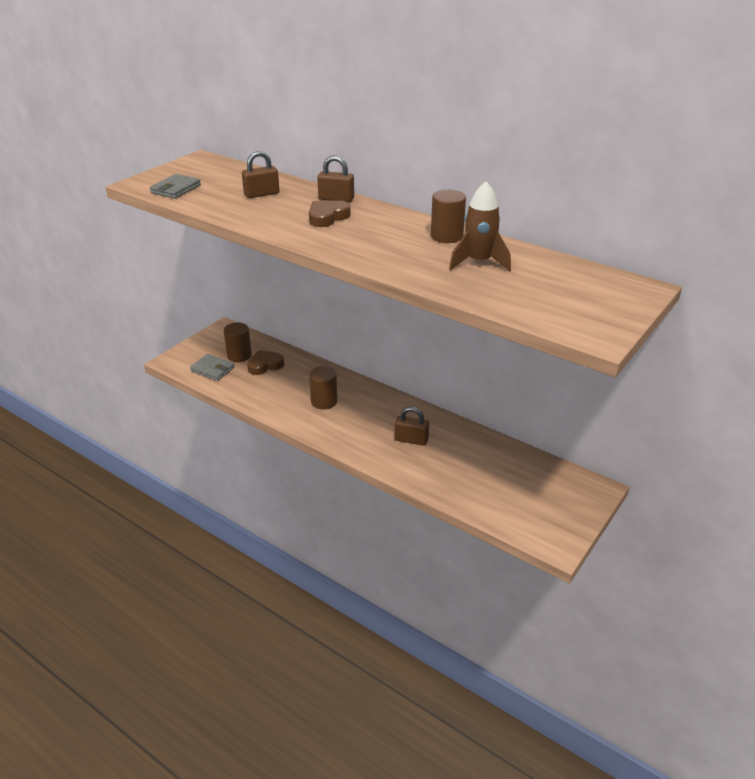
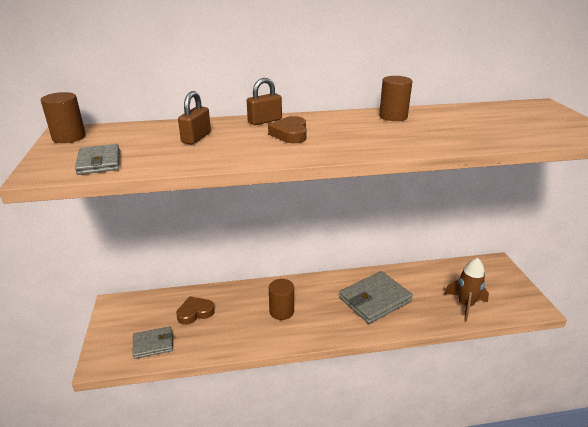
camera: 45 degrees left, 5 degrees down
brown cylinder [224,322,252,362] -> brown cylinder moved to [41,92,86,143]
brown heart [247,350,284,375] -> brown heart turned 45 degrees clockwise [176,296,215,325]
brown padlock [395,407,429,446] -> grey wallet [339,271,413,324]
brown rocket [449,182,511,272] -> brown rocket moved to [444,258,489,322]

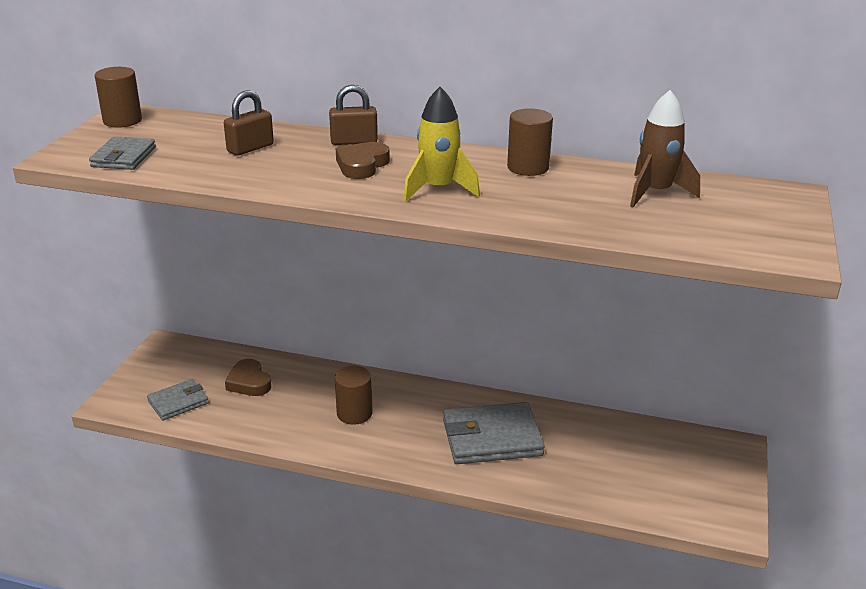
camera: 25 degrees right, 0 degrees up
grey wallet [133,326,173,359] -> grey wallet turned 45 degrees counterclockwise [147,379,209,420]
brown heart [176,296,215,325] -> brown heart turned 120 degrees counterclockwise [225,359,271,396]
brown rocket [444,258,489,322] -> brown rocket moved to [630,90,700,207]
none -> yellow rocket [403,87,480,202]

